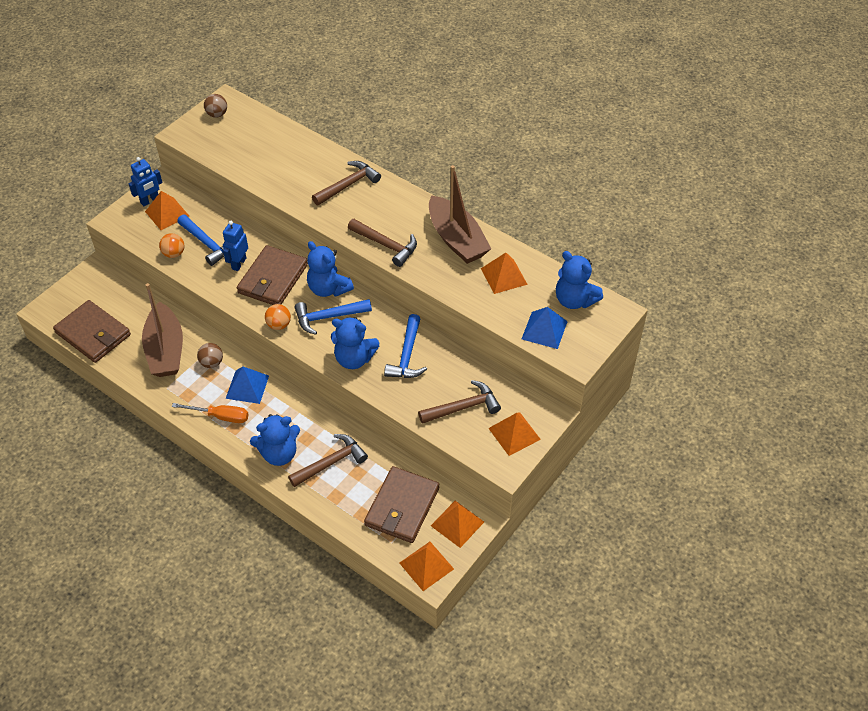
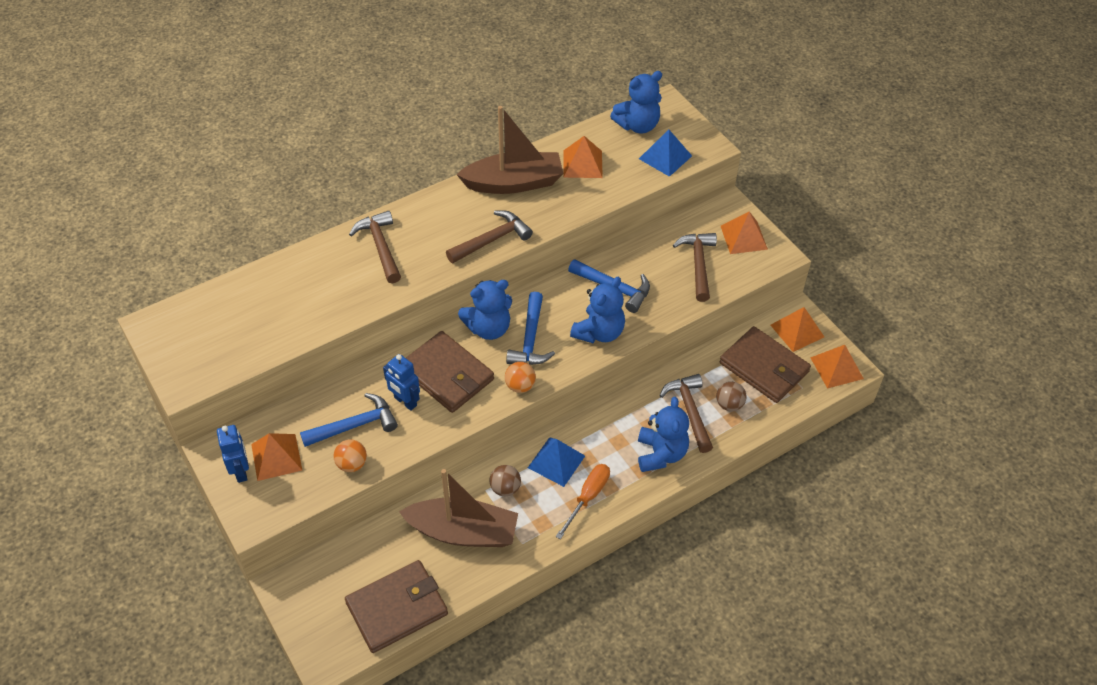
camera: 70 degrees left, 0 degrees up
brown ball [204,94,227,118] -> brown ball moved to [716,382,746,412]

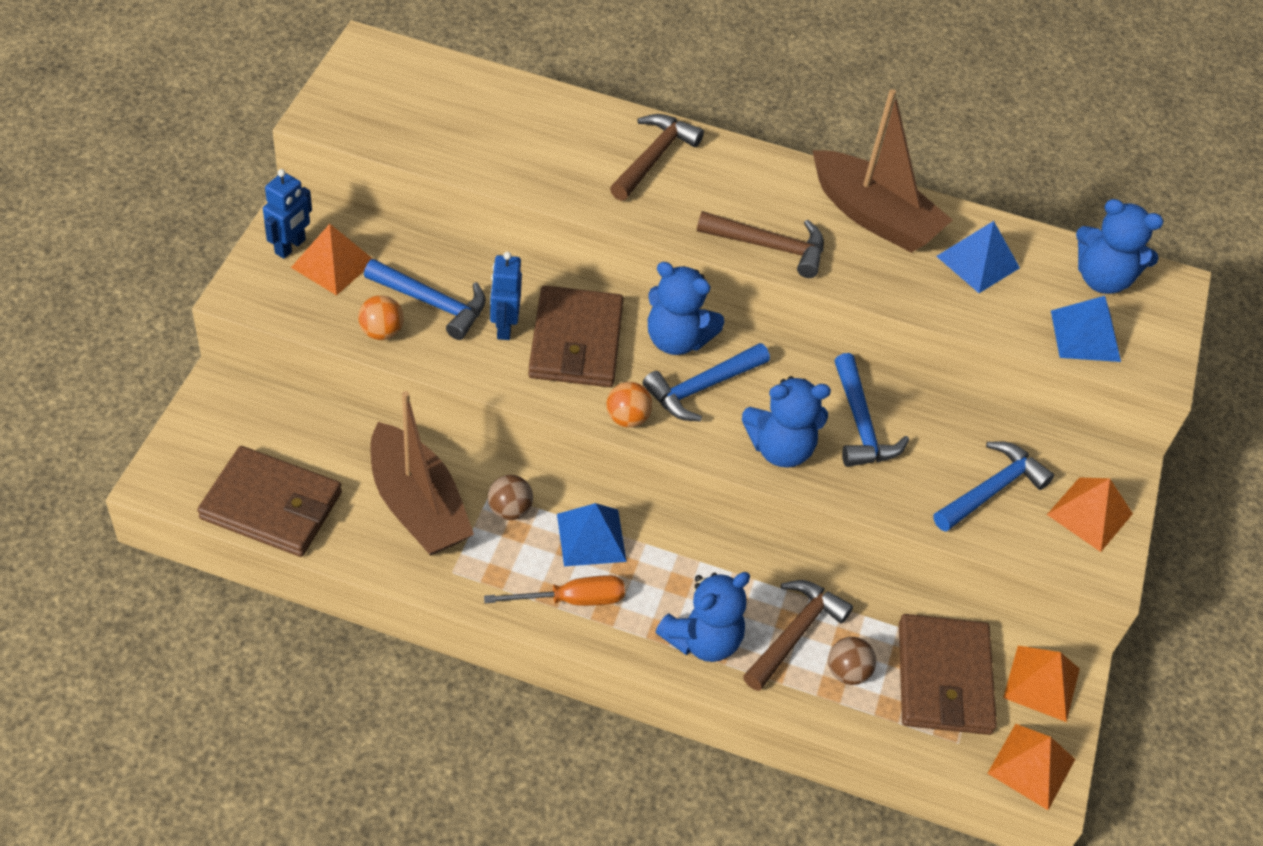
camera: 45 degrees right, 0 degrees up
orange pyramid [563,136,603,178] -> blue pyramid [936,221,1020,293]
brown hammer [673,233,717,302] -> blue hammer [933,441,1054,532]

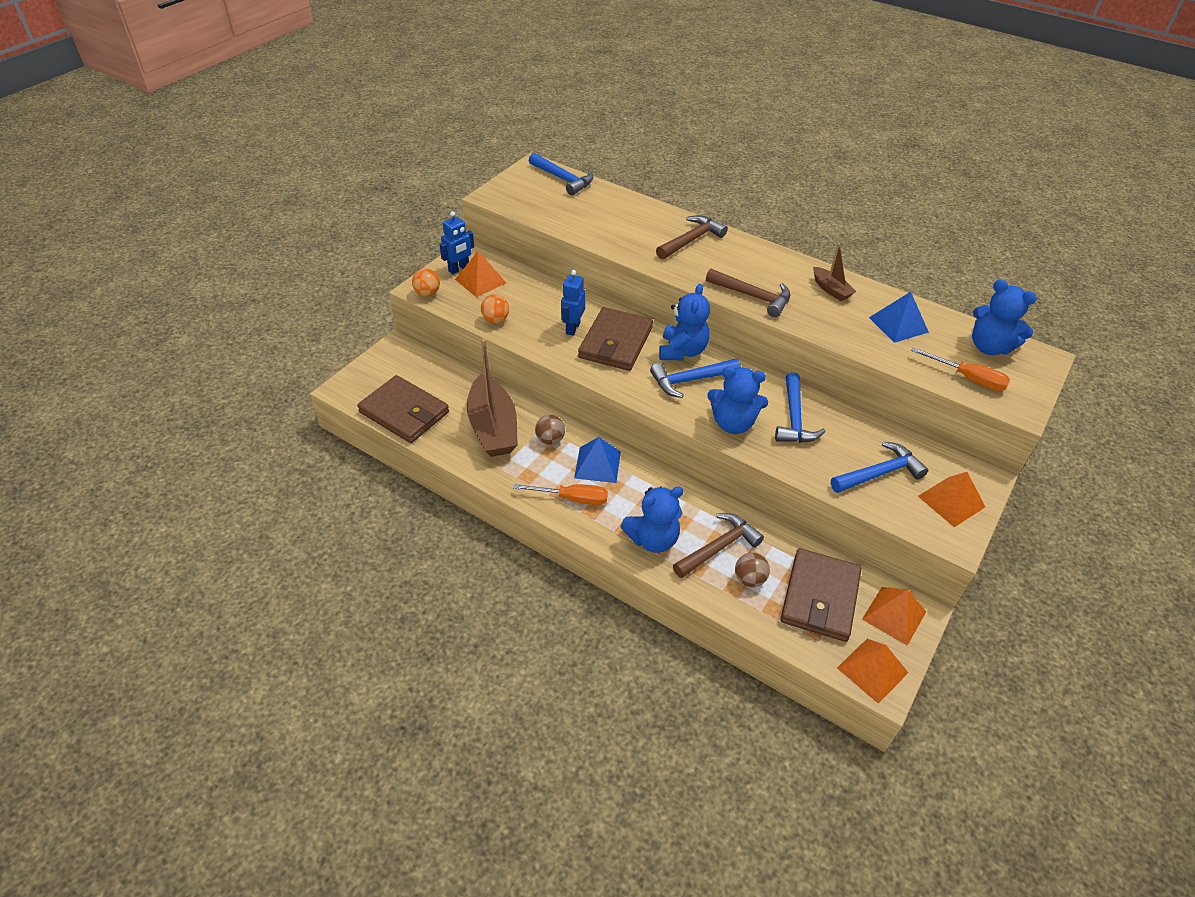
camera: 20 degrees right, 5 degrees down
blue hammer [364,259,486,340] -> blue hammer moved to [529,153,593,195]
orange ball [606,382,652,428] -> orange ball moved to [412,268,440,296]
blue teddy bear [648,262,725,355] -> blue teddy bear turned 120 degrees counterclockwise [659,284,710,360]
brown boat [812,89,952,253] -> brown boat [813,243,856,301], size x0.49
blue pyramid [1051,296,1121,362] -> orange screwdriver [911,347,1010,391]

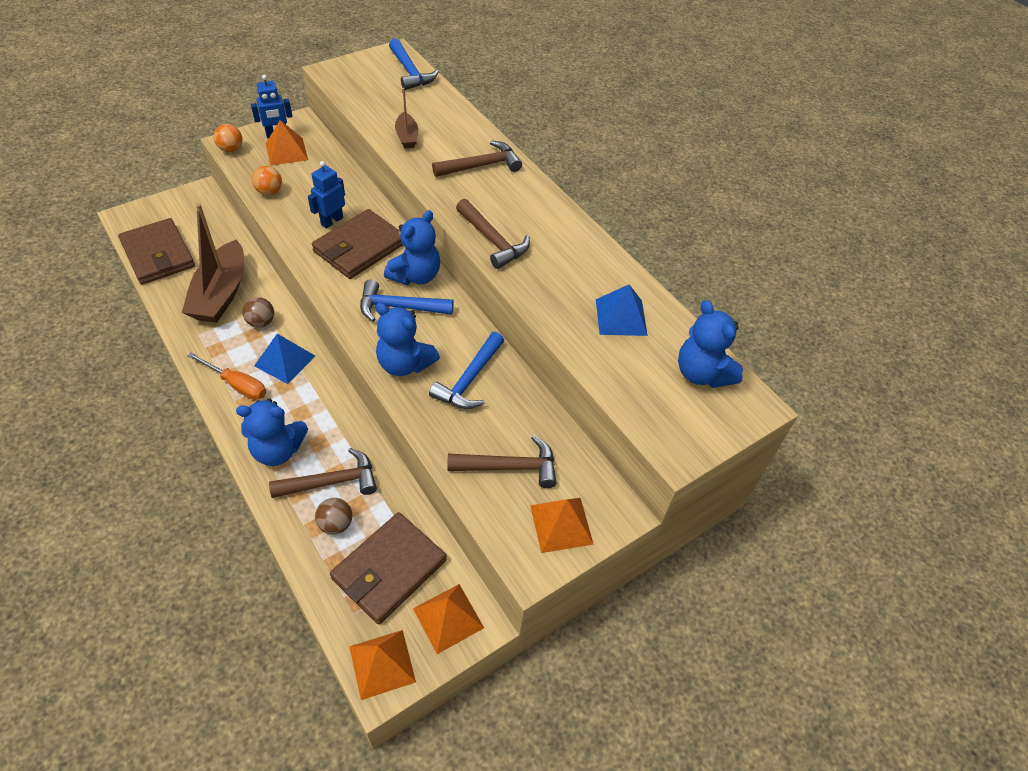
camera: 20 degrees right, 5 degrees up
brown boat [813,243,856,301] -> brown boat moved to [395,88,418,148]
blue hammer [831,442,928,493] -> brown hammer [448,435,556,488]
orange screwdriver [911,347,1010,391] -> none

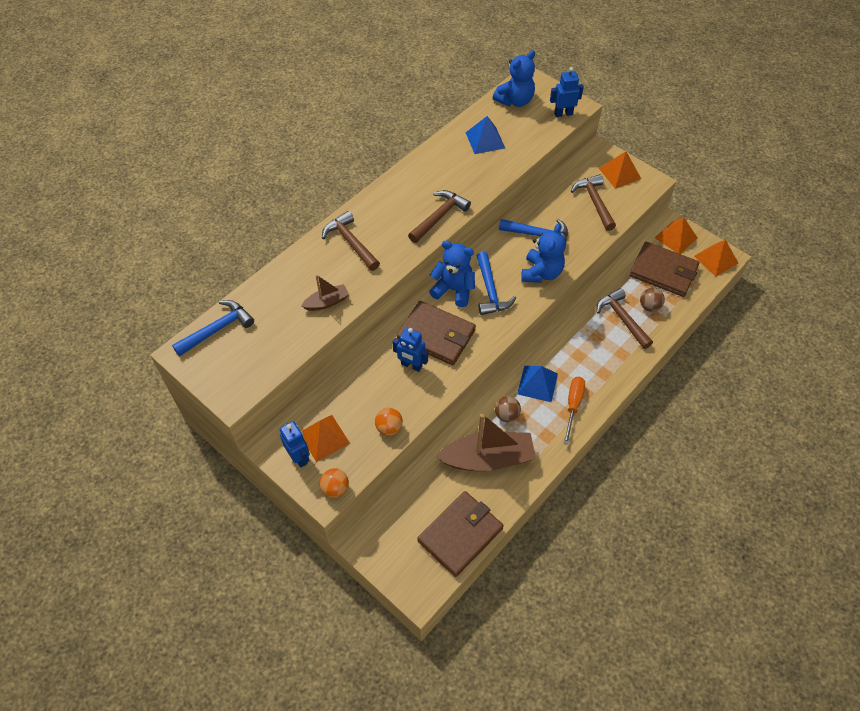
camera: 100 degrees left, 5 degrees up
blue teddy bear [236,398,308,466] -> none
none -> blue robot [550,67,584,117]

